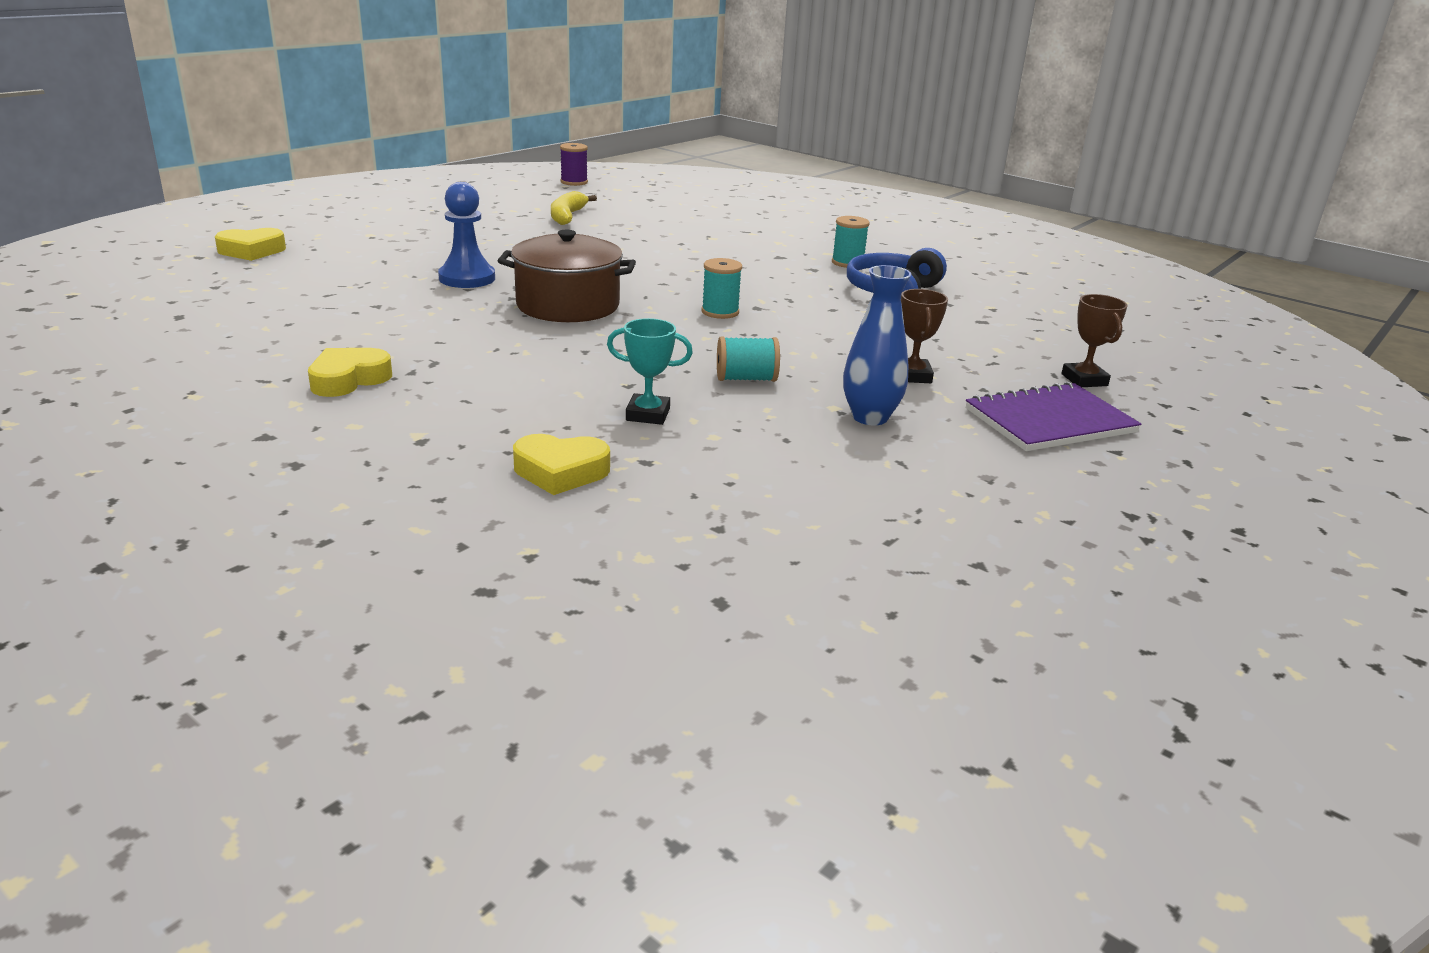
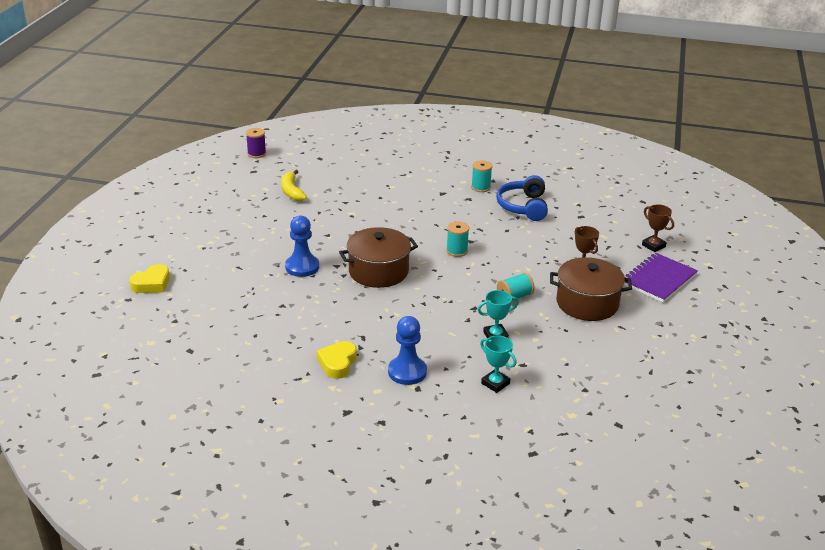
camera: 25 degrees left, 5 degrees up
yellow heart [513,434,610,495] -> turquoise trophy [480,335,517,393]
blue vase [843,265,911,425] -> brown pot [550,257,632,321]
none -> blue pawn [388,316,427,385]

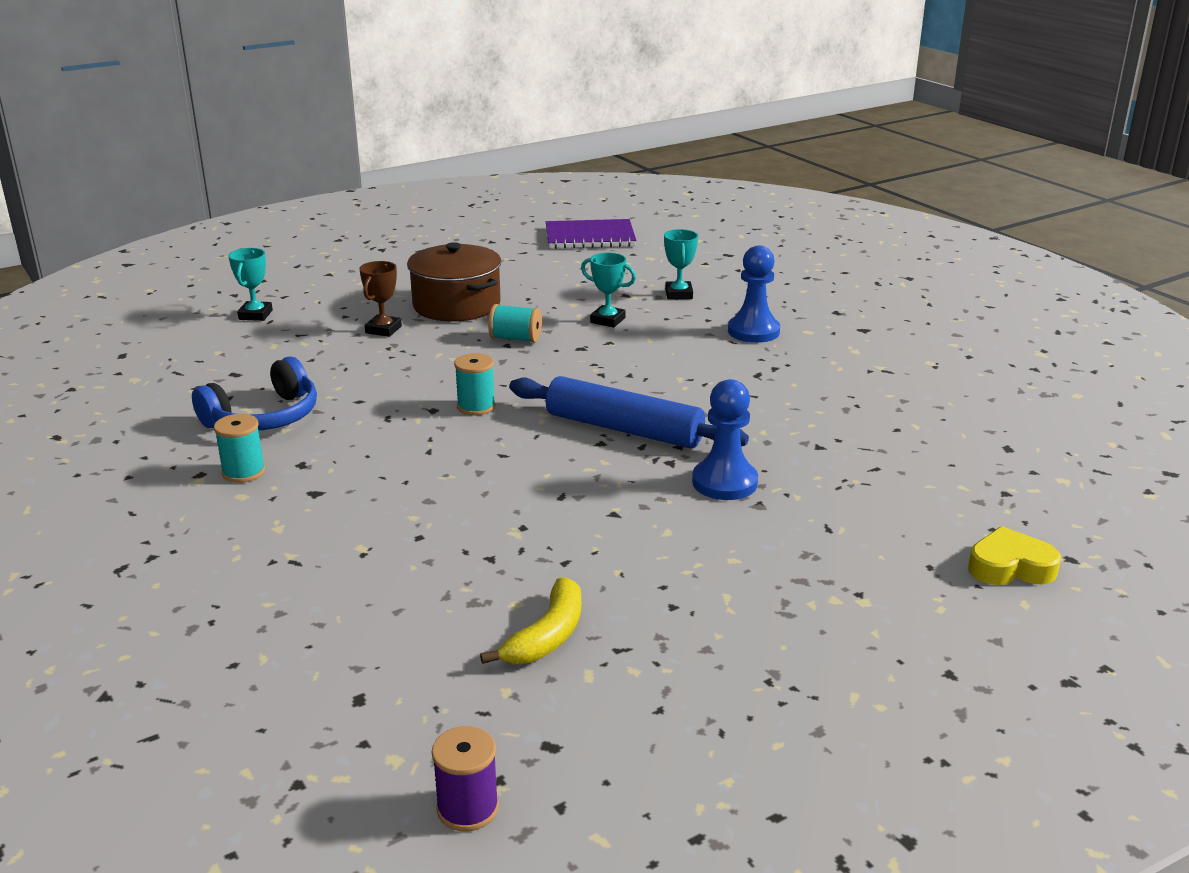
camera: 135 degrees left, 5 degrees down
yellow heart [317,341,357,379] -> none
brown pot [339,227,418,288] -> blue rolling pin [509,376,749,448]
purple notebook [624,253,698,303] -> purple notebook moved to [546,219,636,249]
brown trophy [642,204,674,252] -> turquoise trophy [228,248,273,321]

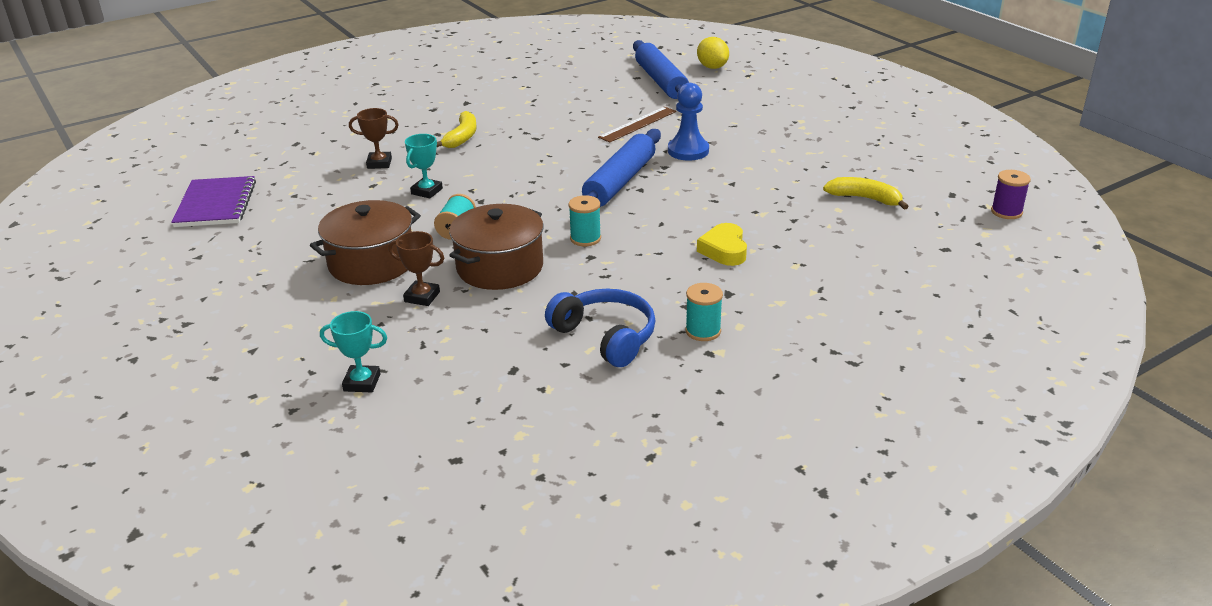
camera: 90 degrees left, 5 degrees up
turquoise trophy [664,229,698,299] -> brown trophy [349,108,399,169]
blue pawn [728,245,780,343] -> yellow banana [437,111,477,148]
yellow heart [968,526,1061,585] -> yellow heart moved to [697,223,747,266]
none -> brown pot [449,204,543,290]
none -> brown ruler [598,107,676,142]
none -> blue rolling pin [633,40,689,99]
none -> yellow lemon [697,37,729,69]

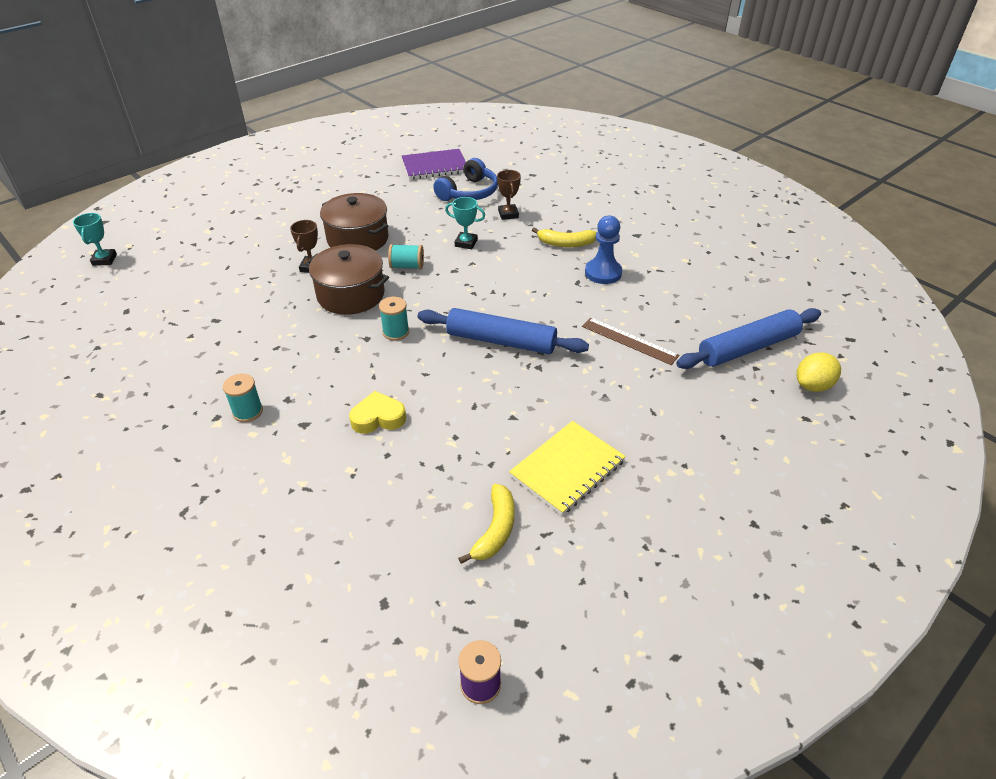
camera: 80 degrees right, 10 degrees up
turquoise trophy [320,311,387,392] -> turquoise trophy moved to [73,213,117,266]
blue headphones [545,289,656,367] -> blue headphones moved to [433,158,498,201]
blue pawn [668,83,709,161] -> blue pawn moved to [585,216,622,284]
none -> yellow notebook [509,421,626,515]

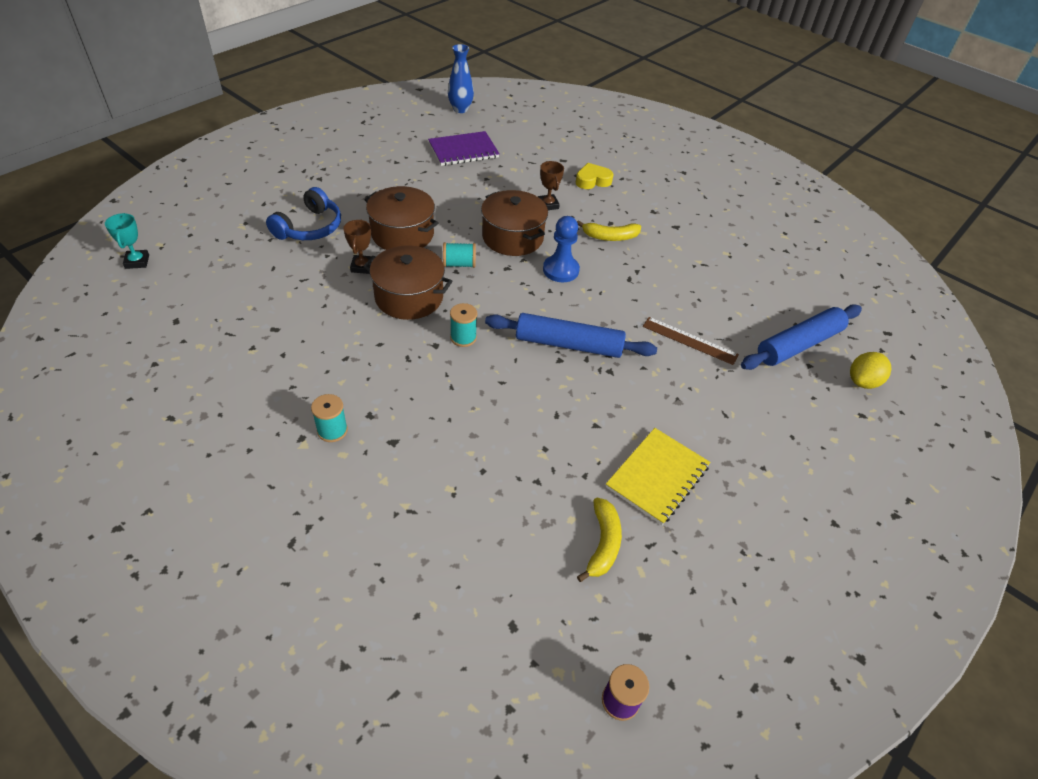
camera: 10 degrees left, 5 degrees up
yellow heart [349,391,406,434] -> yellow heart moved to [576,163,614,189]
blue headphones [433,158,498,201] -> blue headphones moved to [266,187,341,240]
turquoise trophy [445,197,485,249] -> brown pot [481,190,548,256]
blue pawn [585,216,622,284] -> blue pawn moved to [543,216,580,282]
none -> blue vase [448,44,474,113]

